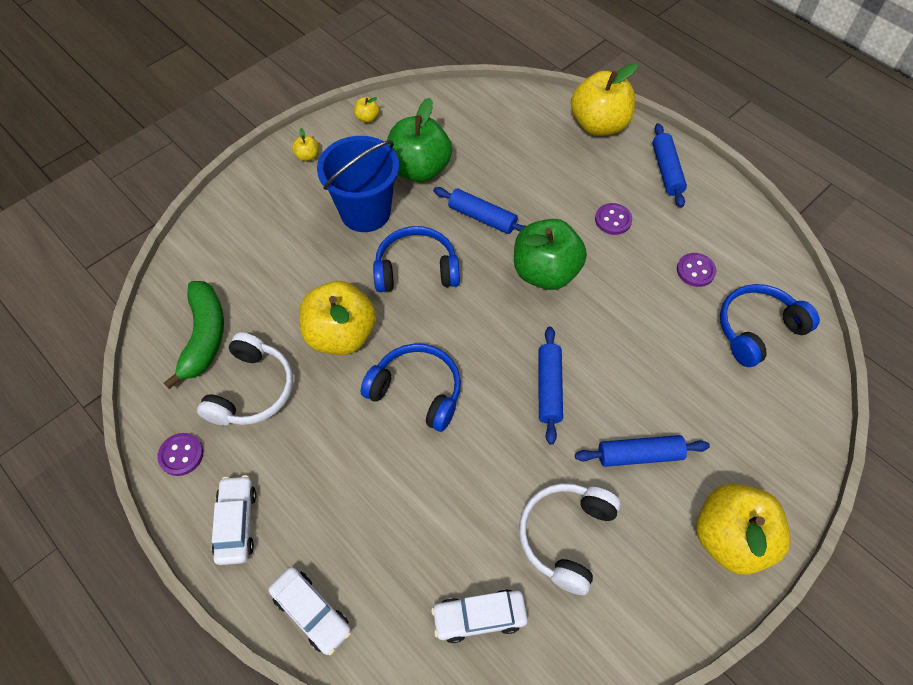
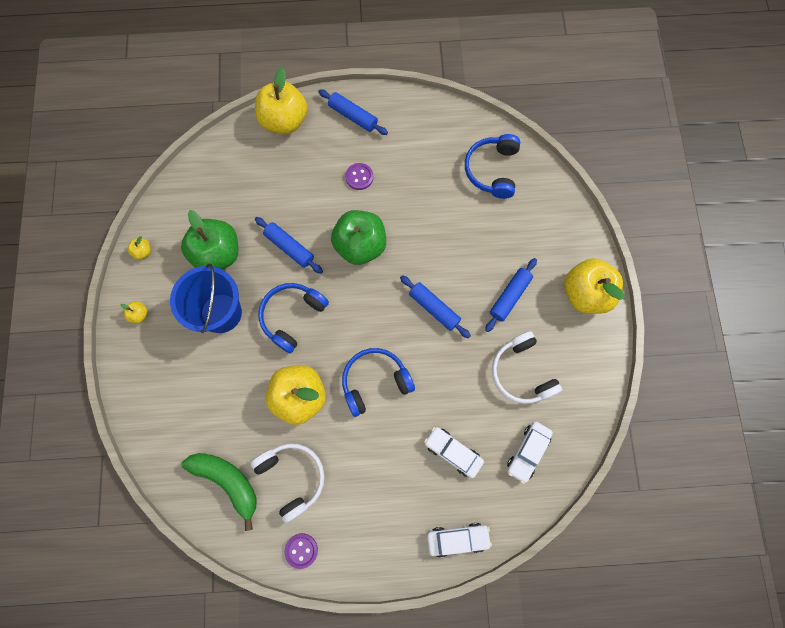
camera: 50 degrees left, 15 degrees up
white car [212,475,257,565] -> white car moved to [424,427,484,478]
blue rolling pin [433,187,526,234] -> blue rolling pin turned 60 degrees clockwise [255,217,323,274]
purple button [677,253,717,287] -> none

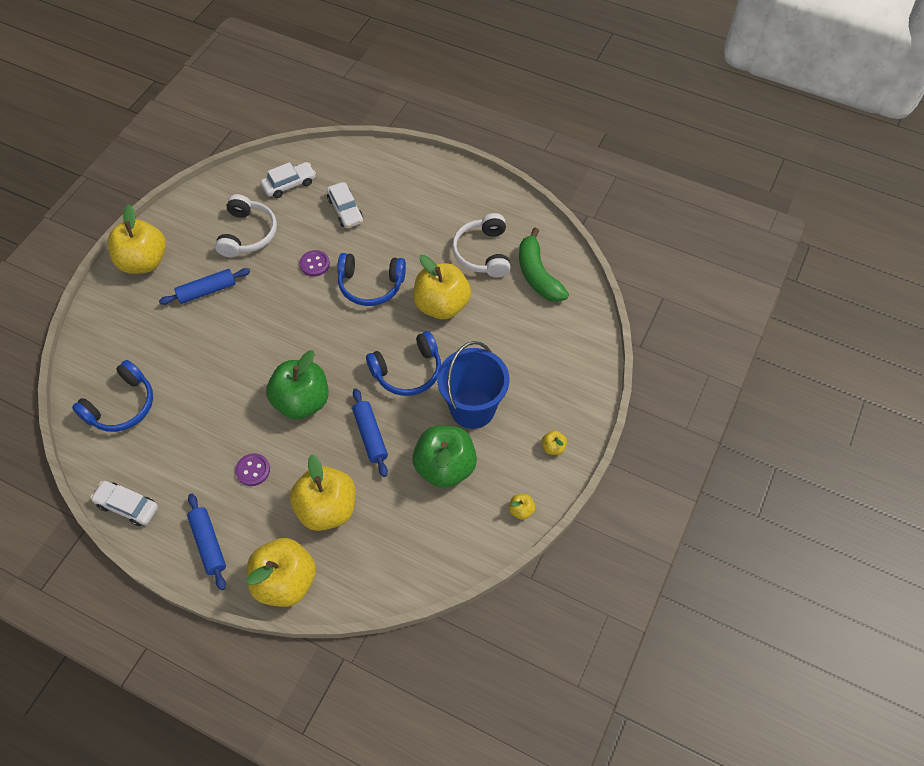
camera: 150 degrees left, 15 degrees down
purple button [284,533,318,569] -> purple button moved to [300,250,330,277]
blue rolling pin [400,275,471,338] -> none
white car [427,523,492,558] -> white car moved to [90,481,158,526]
none -> yellow apple [290,455,356,531]

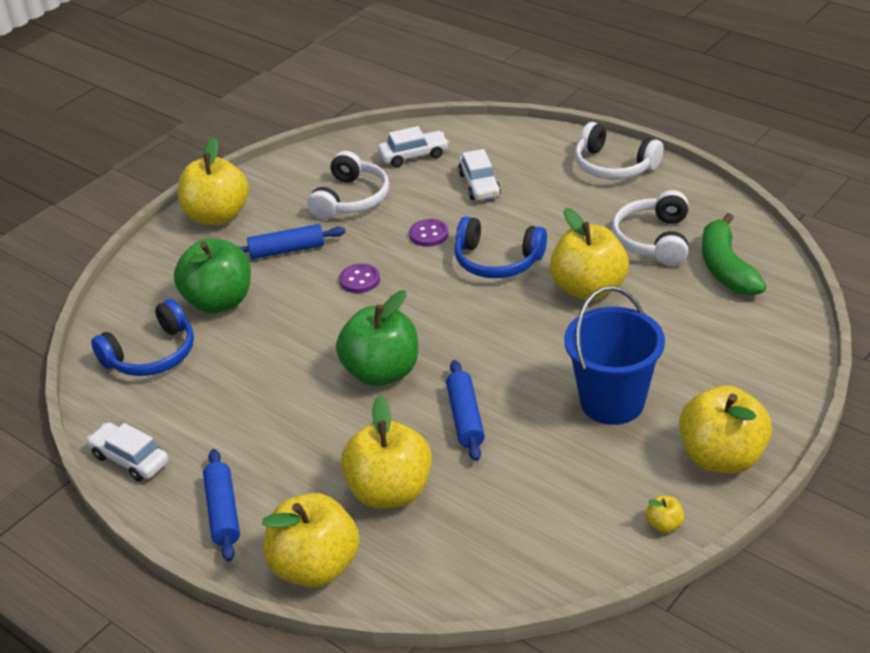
camera: 15 degrees right, 20 degrees down
purple button [235,453,270,486] -> purple button moved to [339,264,380,293]
blue headphones [366,331,441,396] -> none
green apple [412,425,477,488] -> green apple moved to [174,238,251,313]
yellow apple [542,430,567,455] -> yellow apple [679,386,772,474], size x2.47
none -> white headphones [575,122,663,180]

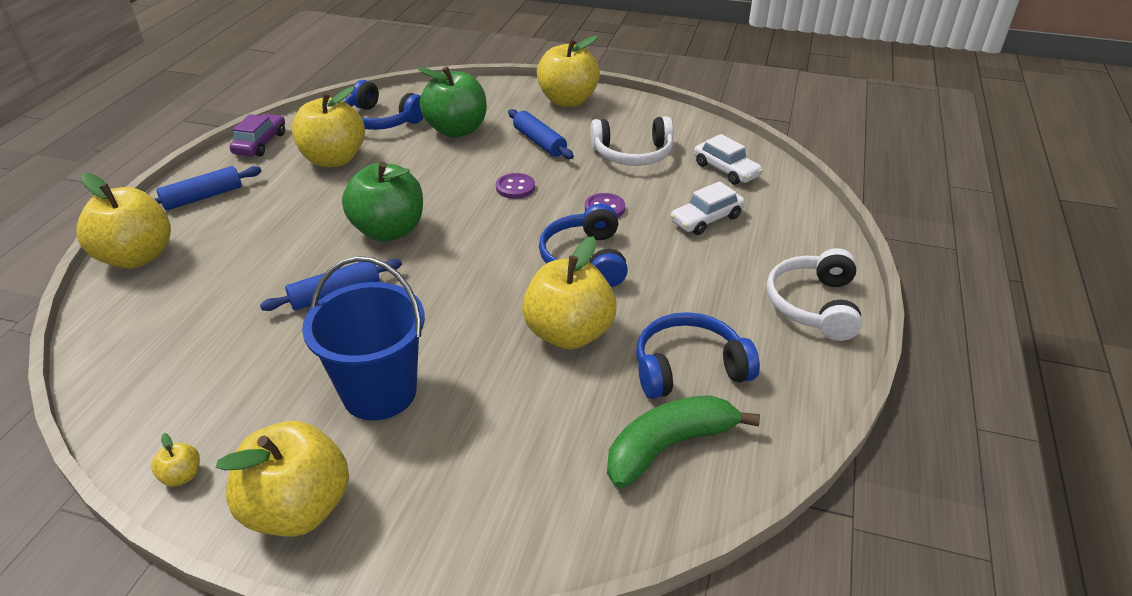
camera: 65 degrees right, 0 degrees up
white car [87,422,169,481] -> purple car [229,114,285,156]
yellow apple [341,396,432,508] -> yellow apple moved to [292,86,365,167]
white headphones [612,190,688,266] -> blue headphones [636,312,760,399]

